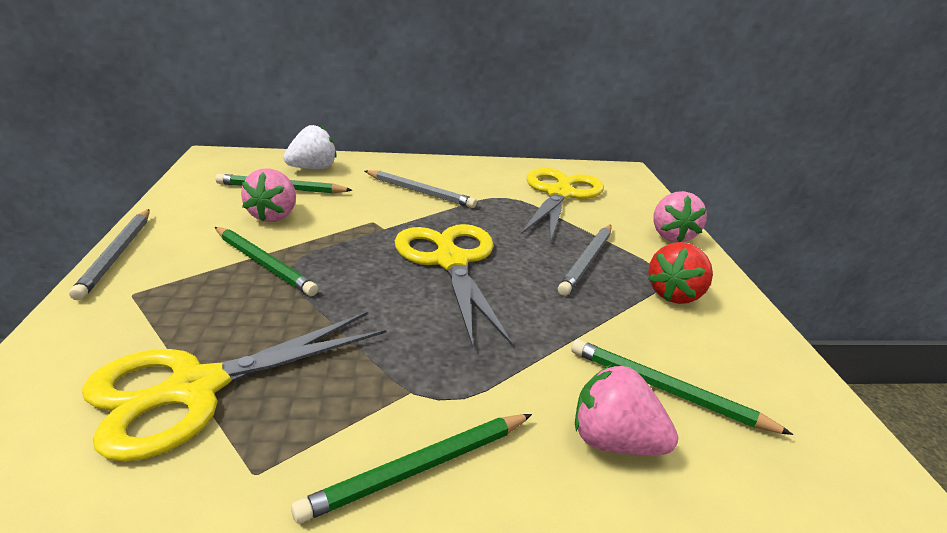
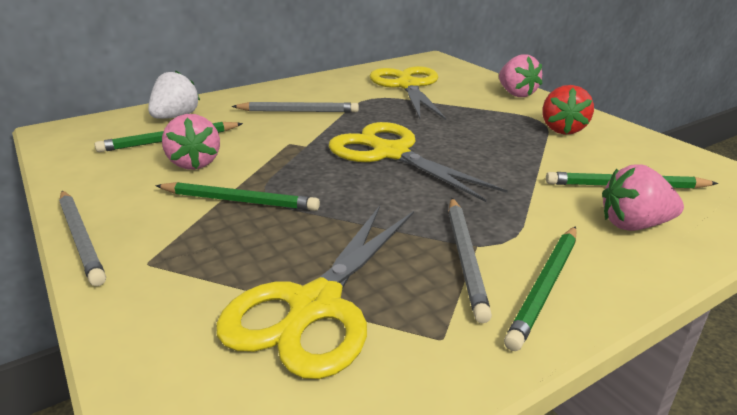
camera: 25 degrees left, 0 degrees up
grey pencil [558,225,612,296] -> grey pencil moved to [449,198,492,323]

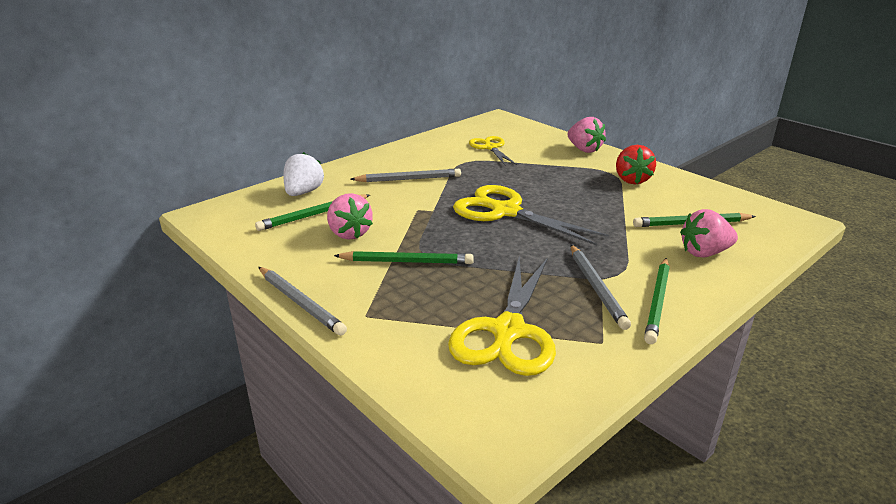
camera: 10 degrees left, 0 degrees up
yellow scissors [369,66,446,120] -> yellow scissors [469,136,517,165], size x0.59

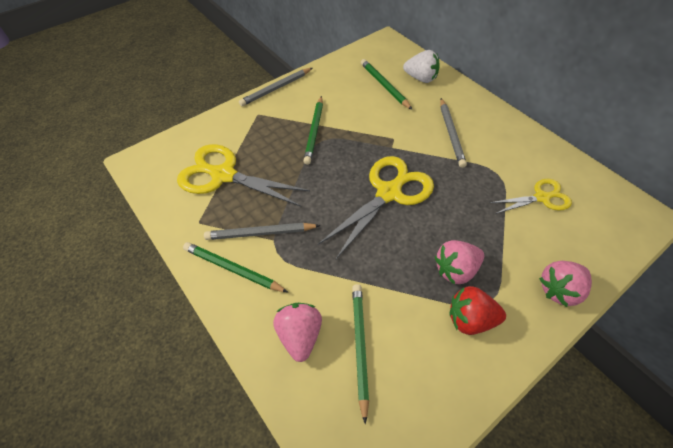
camera: 95 degrees right, 25 degrees up
pink strawberry [327,193,373,240] -> pink strawberry moved to [435,240,484,285]

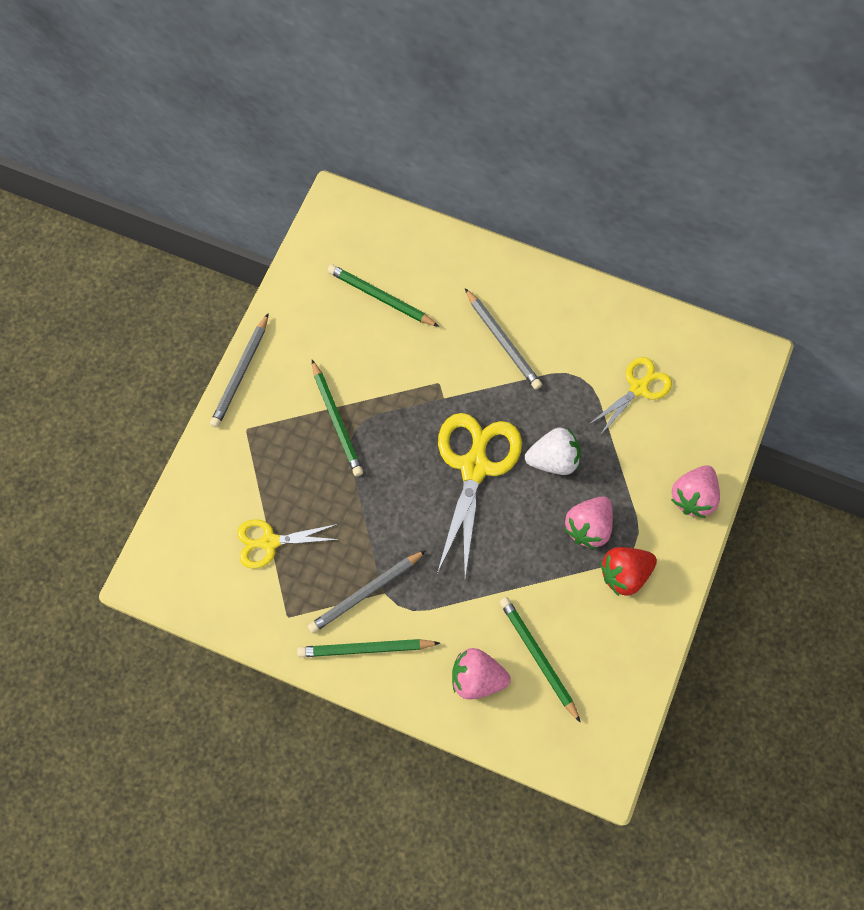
camera: 30 degrees left, 15 degrees up
yellow scissors [177,144,310,207] -> yellow scissors [237,519,340,569], size x0.59
pink strawberry [273,303,322,362] -> pink strawberry turned 45 degrees counterclockwise [452,648,511,700]
white strawberry [403,50,440,83] -> white strawberry moved to [525,427,581,475]

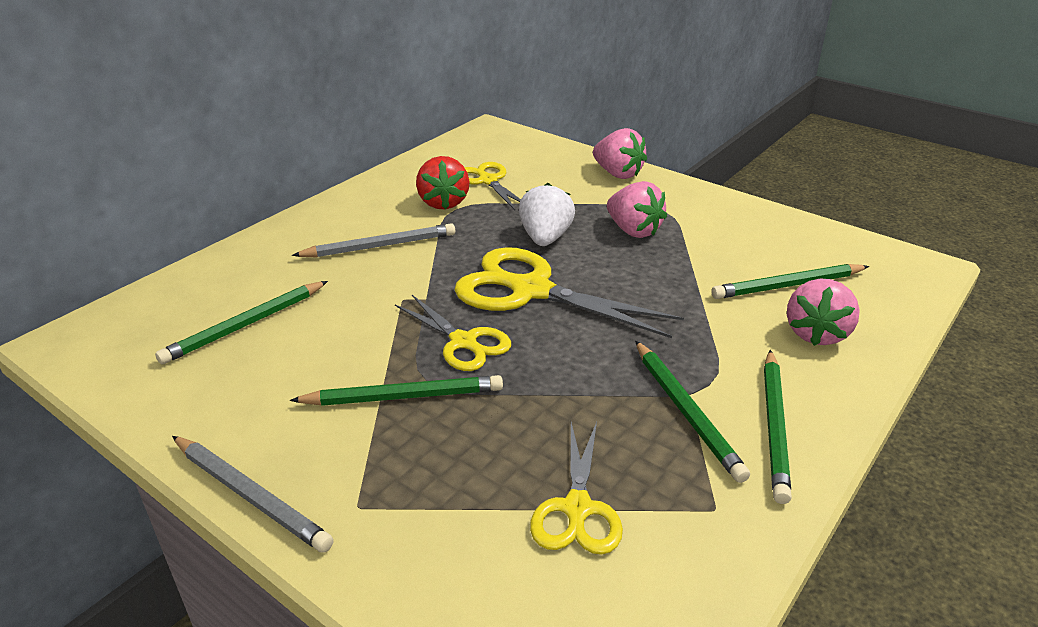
camera: 75 degrees left, 35 degrees down
grey pencil [308,550,426,633] -> green pencil [635,341,750,483]
red strawberry [600,547,657,596] -> red strawberry moved to [416,156,470,210]
none -> yellow scissors [395,295,511,371]

